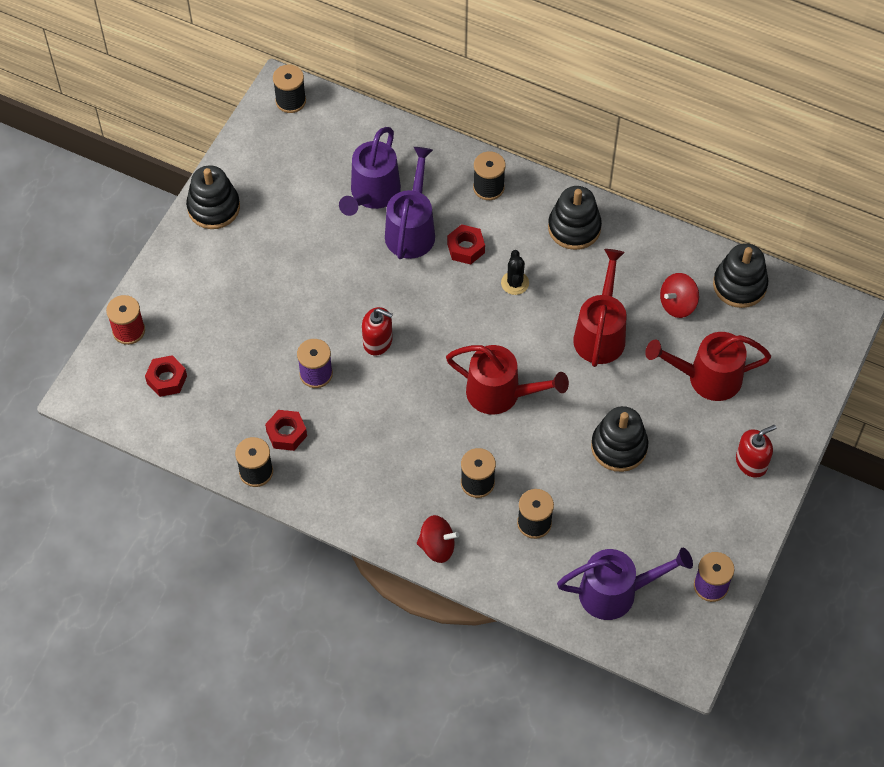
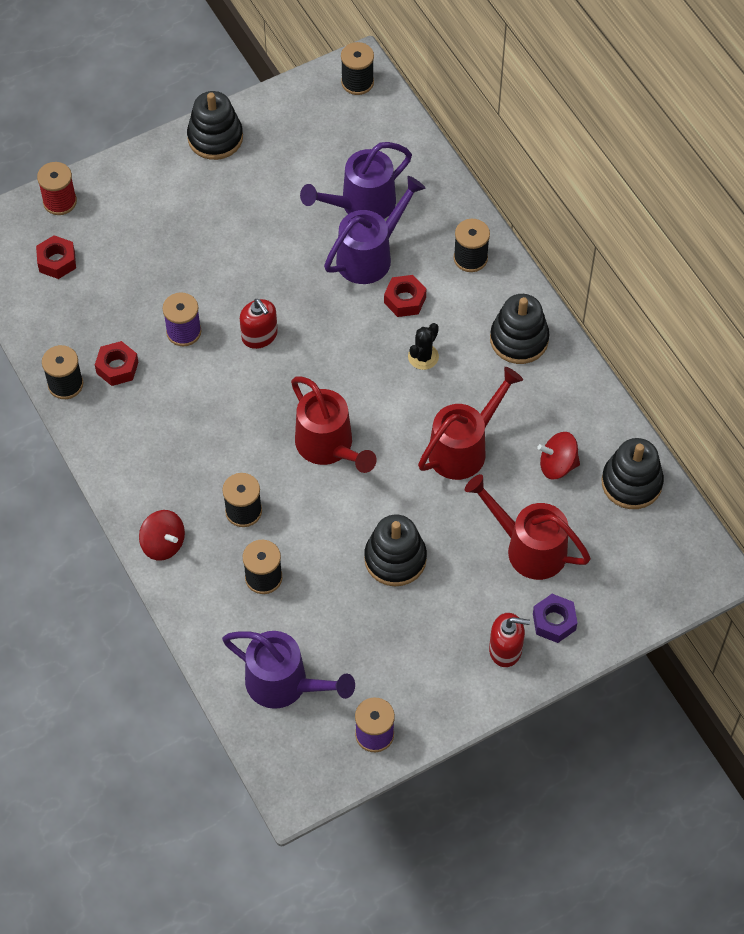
camera: 35 degrees right, 0 degrees up
none -> purple nut [533,594,577,643]

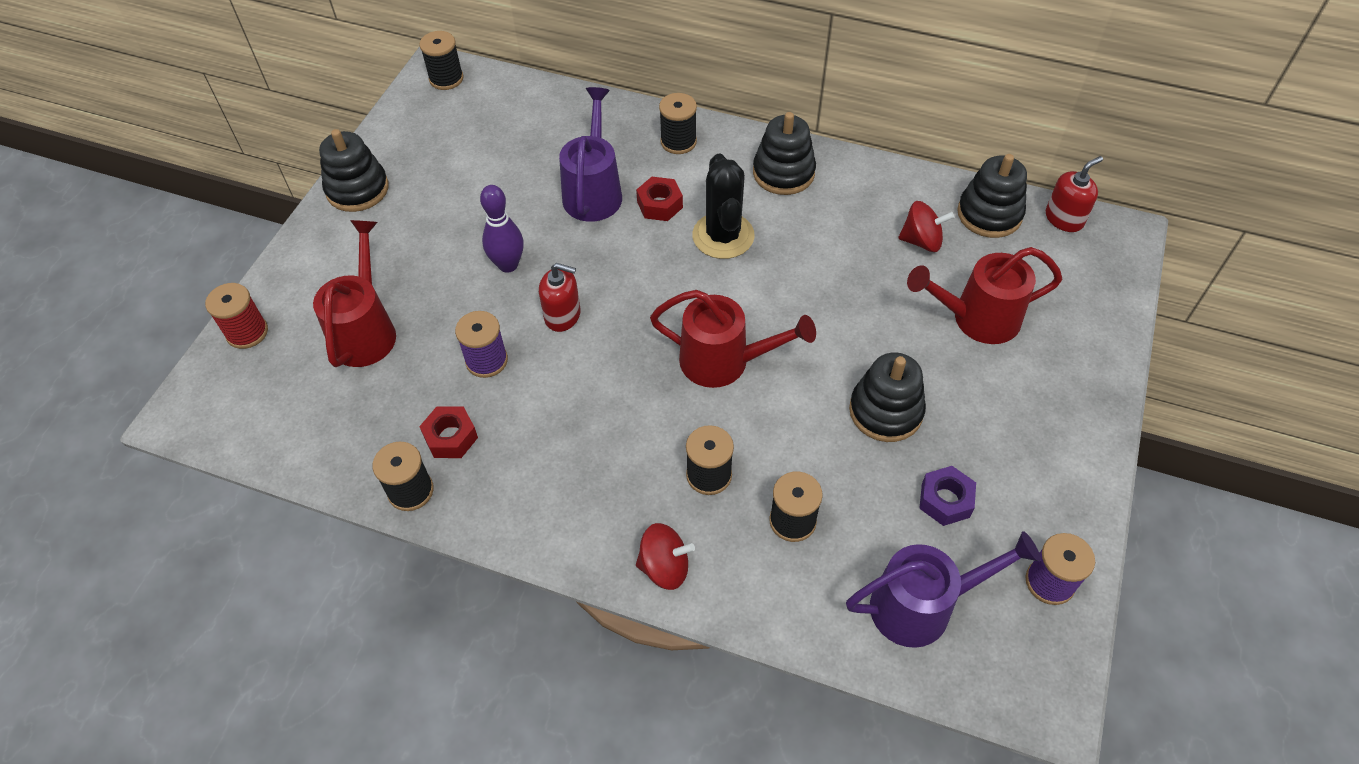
camera: 40 degrees left, 5 degrees down
red nut [36,235,76,279] -> none
purple watering can [300,142,412,219] -> none
black cactus [408,323,439,370] -> black cactus [692,153,755,259], size x1.83
red watering can [418,367,523,480] -> red watering can moved to [313,220,396,367]
red soap dispenser [489,613,530,667] -> red soap dispenser moved to [1046,156,1103,232]
purple nut [533,594,577,643] -> purple nut moved to [919,466,976,526]
red spinning top [537,432,580,479] -> red spinning top turned 135 degrees counterclockwise [898,201,954,252]
none -> purple bowling pin [480,185,524,273]

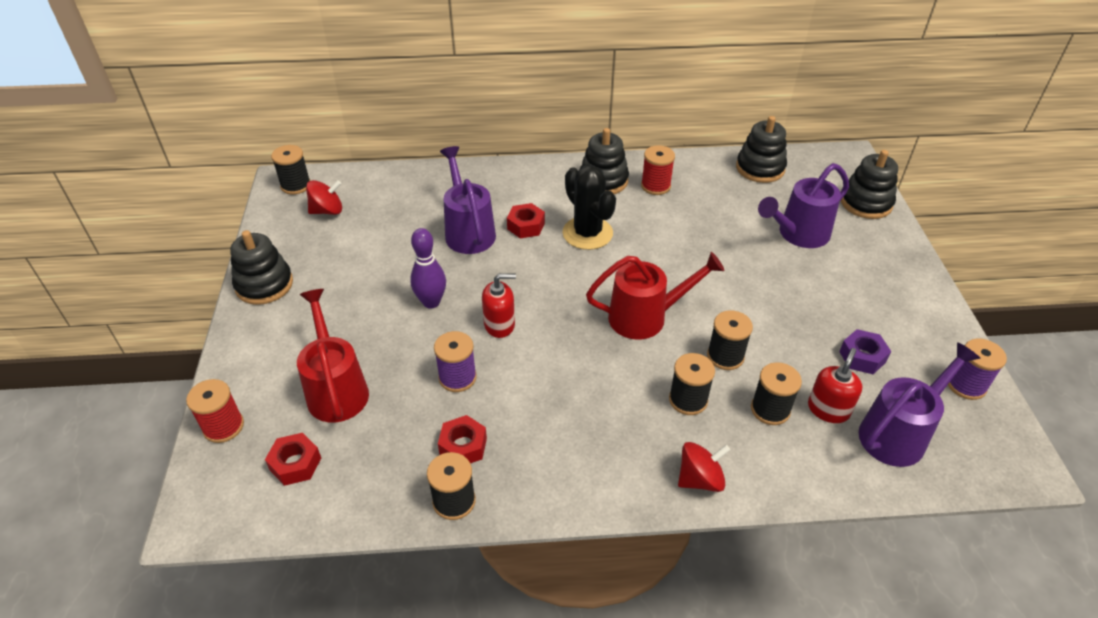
camera: 25 degrees left, 10 degrees down
black spool [659,93,697,154] -> black spool moved to [707,310,753,370]
black stacking toy [849,353,926,442] -> black stacking toy moved to [841,150,898,219]
red spinning top [898,201,954,252] -> red spinning top moved to [306,180,342,215]
red watering can [907,247,1062,344] -> purple watering can [758,163,849,248]
red soap dispenser [1046,156,1103,232] -> red soap dispenser moved to [808,348,863,423]
none -> red nut [265,433,321,486]
none -> red spool [641,145,675,195]

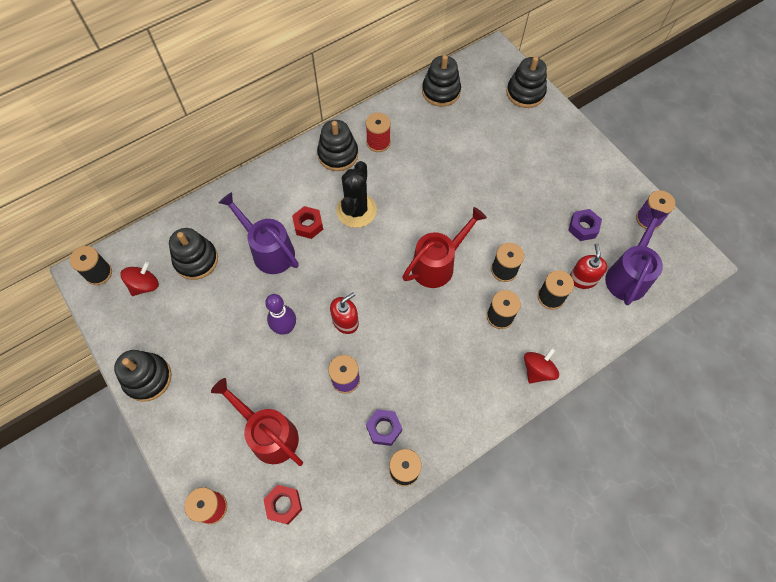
camera: 30 degrees left, 20 degrees up
red nut [438,415,487,463] -> purple nut [366,409,402,446]
black cactus [562,165,616,250] -> black cactus turned 75 degrees clockwise [336,161,377,228]
purple watering can [758,163,849,248] -> none
none -> black stacking toy [169,228,218,280]

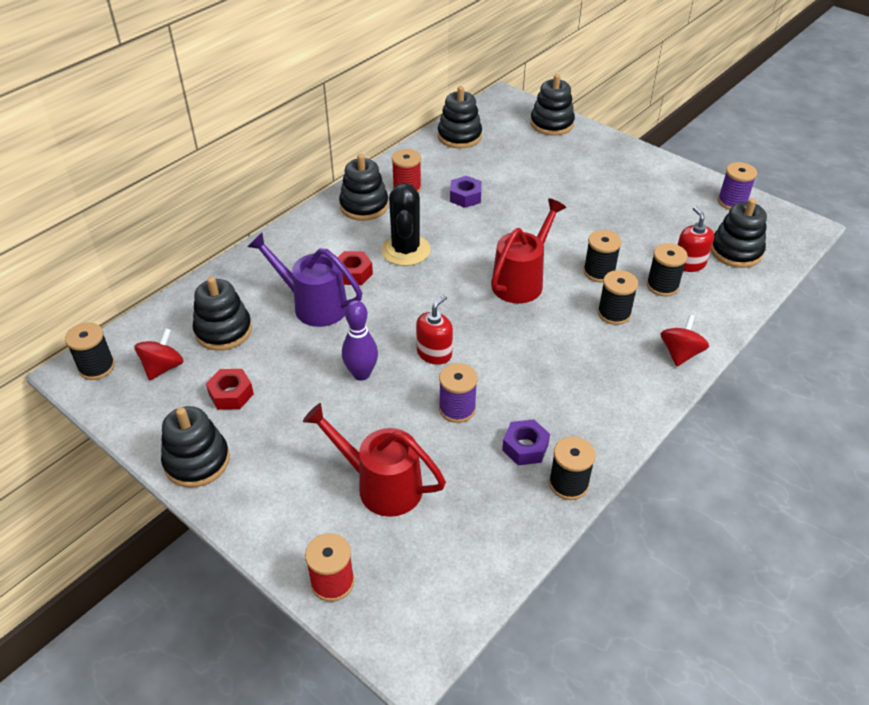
camera: 15 degrees left, 20 degrees down
red nut [263,485,302,525] -> red nut moved to [206,369,254,410]
purple nut [568,209,602,241] -> purple nut moved to [450,176,482,208]
purple watering can [605,208,667,305] -> black stacking toy [711,198,767,268]

